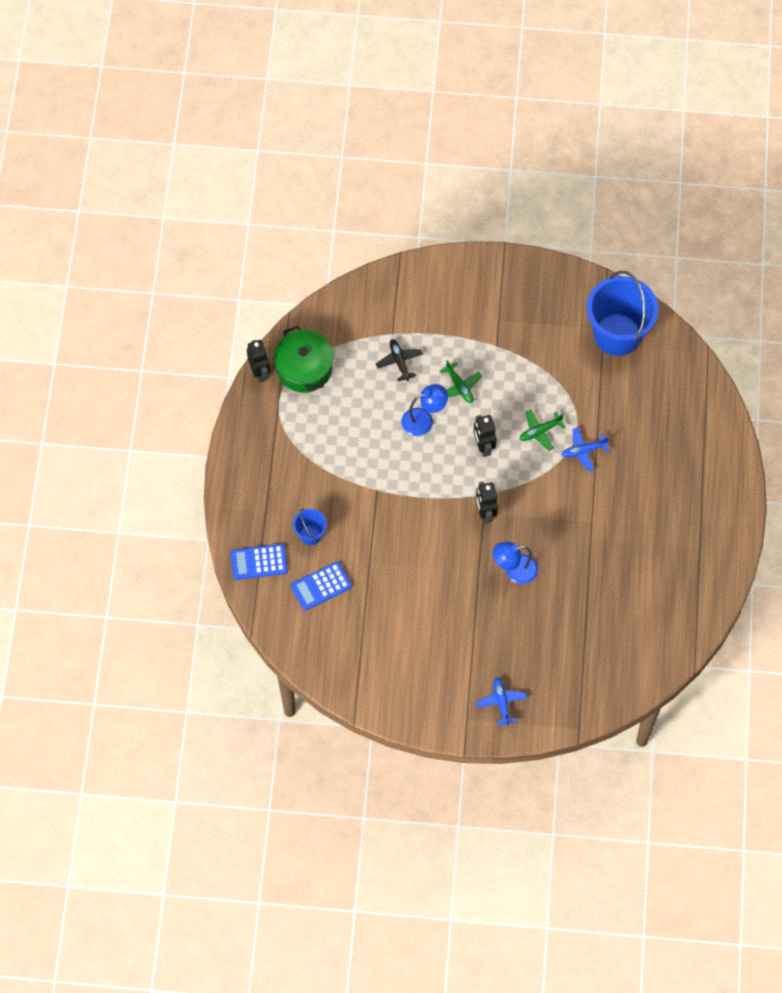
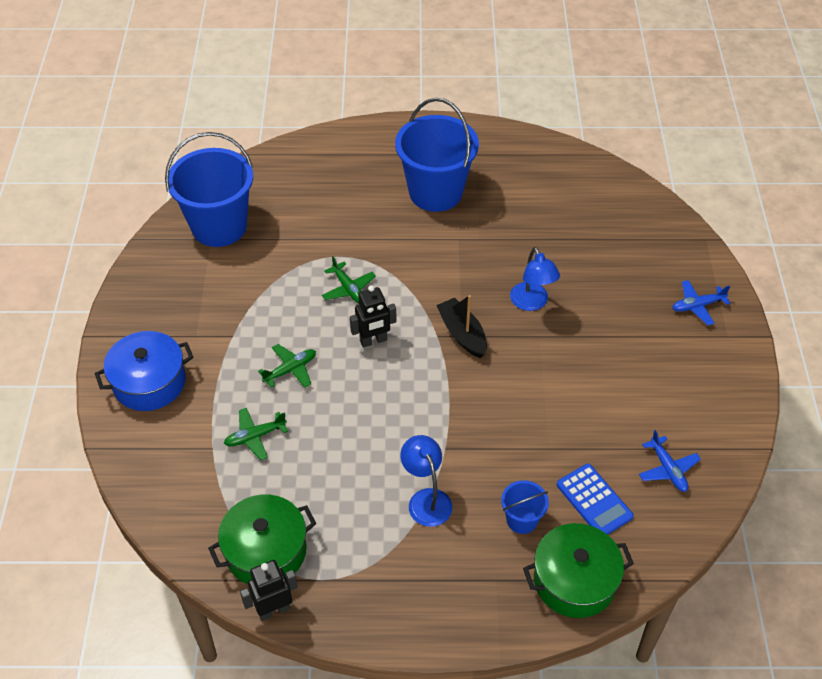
camera: 95 degrees left, 15 degrees down
blue calculator [231,544,288,580] -> green pot [523,523,634,618]
black plane [376,339,423,382] -> green plane [224,408,288,460]
blue lamp [401,384,448,436] -> blue lamp moved to [400,435,452,527]
black robot [476,482,498,524] -> black boat [436,295,487,358]
blue plane [562,427,610,471] -> blue plane moved to [639,430,701,492]
none -> blue pot [95,331,193,411]
none -> blue bucket [395,98,479,212]

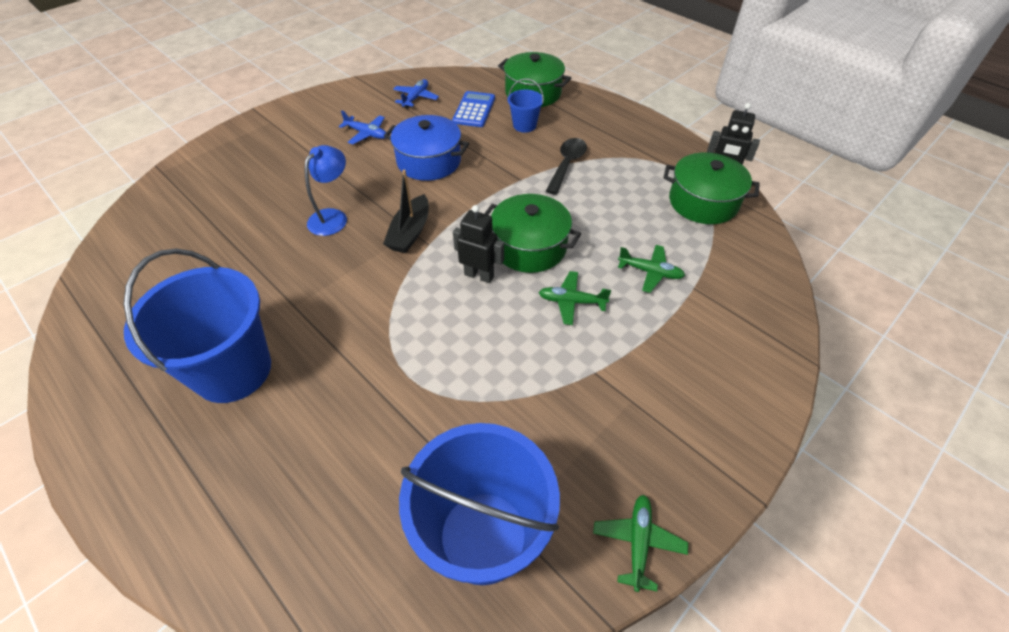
camera: 135 degrees left, 0 degrees up
blue pot [95,331,193,411] -> blue pot moved to [384,115,469,181]
green plane [322,256,376,303] -> green plane moved to [593,495,688,592]
blue lamp [400,435,452,527] -> black spoon [546,138,587,195]
blue plane [672,280,731,325] -> blue plane moved to [339,110,386,145]
none -> green pot [484,194,581,273]

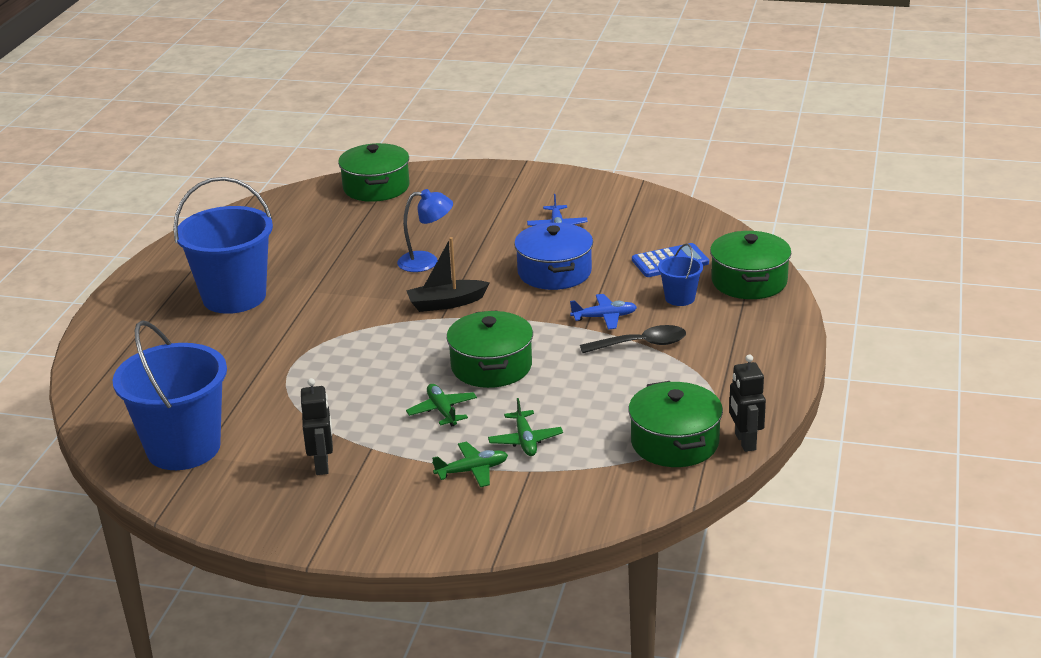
camera: 60 degrees right, 20 degrees down
blue plane [393,79,439,108] -> blue plane moved to [570,294,637,329]
black robot [453,205,504,283] -> black robot moved to [301,378,333,475]
green plane [593,495,688,592] -> green plane moved to [432,442,508,487]
none -> green pot [338,143,409,202]

